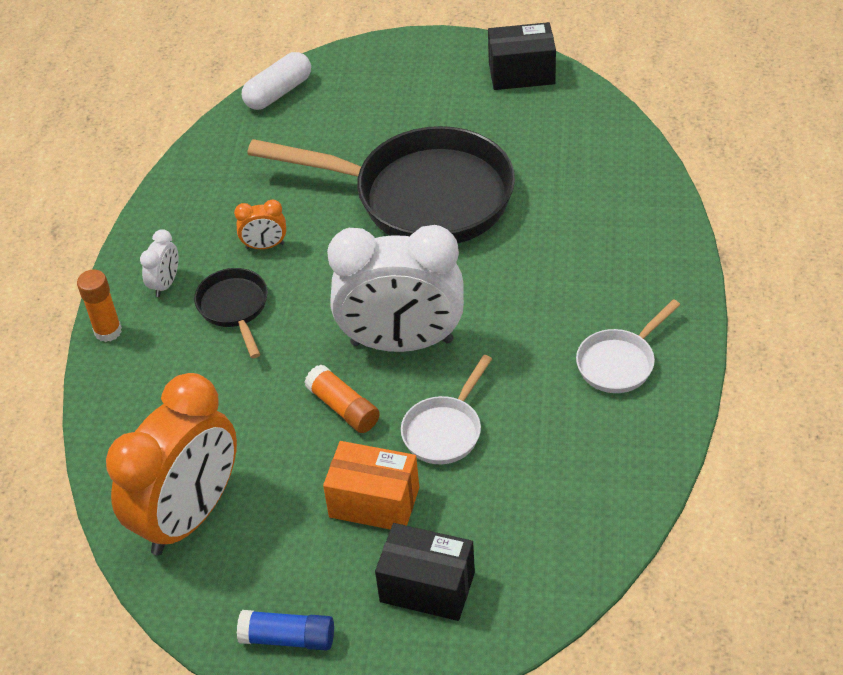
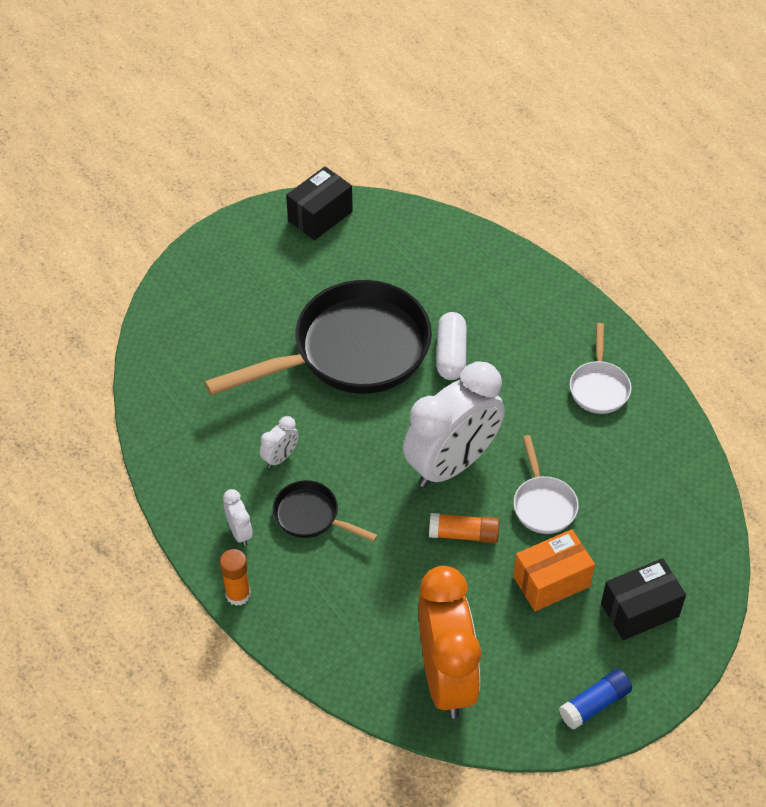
camera: 45 degrees left, 5 degrees up
orange clock [234,199,286,249] -> white clock [260,416,299,468]
white capsule [242,52,311,110] -> white capsule moved to [436,312,467,380]

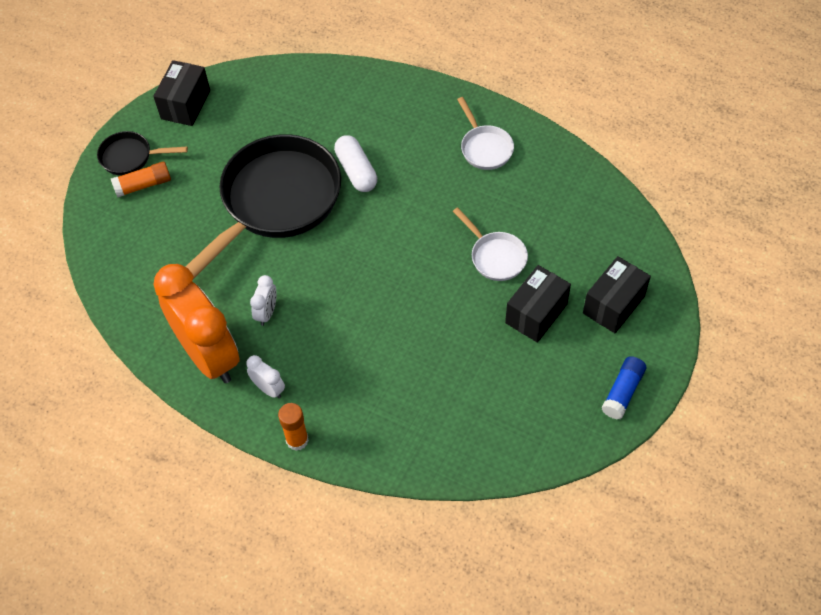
camera: 25 degrees left, 5 degrees up
black pan [273,480,378,542] -> black pan moved to [97,131,188,175]
white clock [403,362,505,487] -> none
orange clock [418,566,481,719] -> orange clock moved to [153,264,240,383]
orange glue stick [429,513,499,543] -> orange glue stick moved to [111,162,171,198]
orange box [513,529,595,611] -> black box [505,265,571,343]

